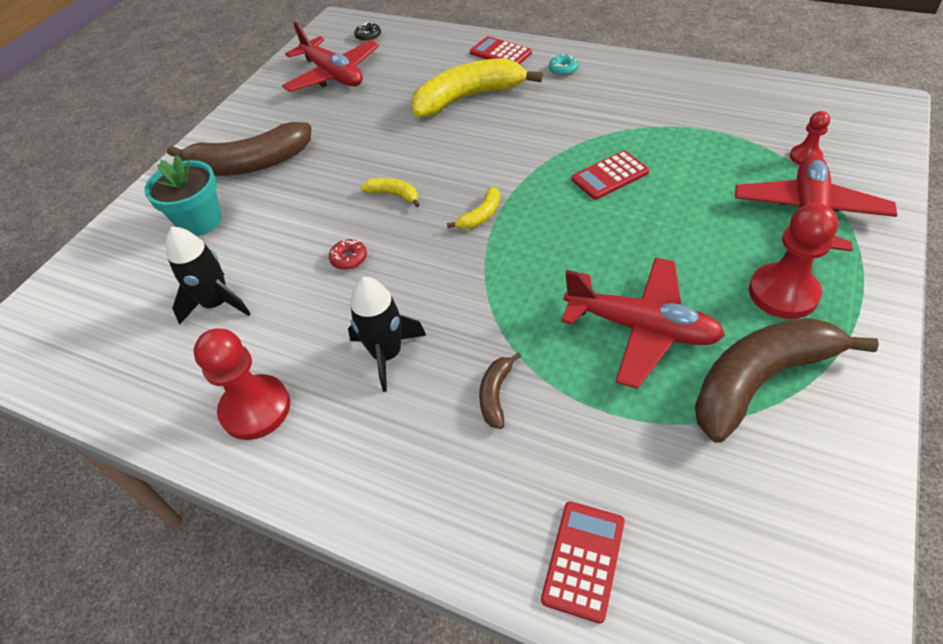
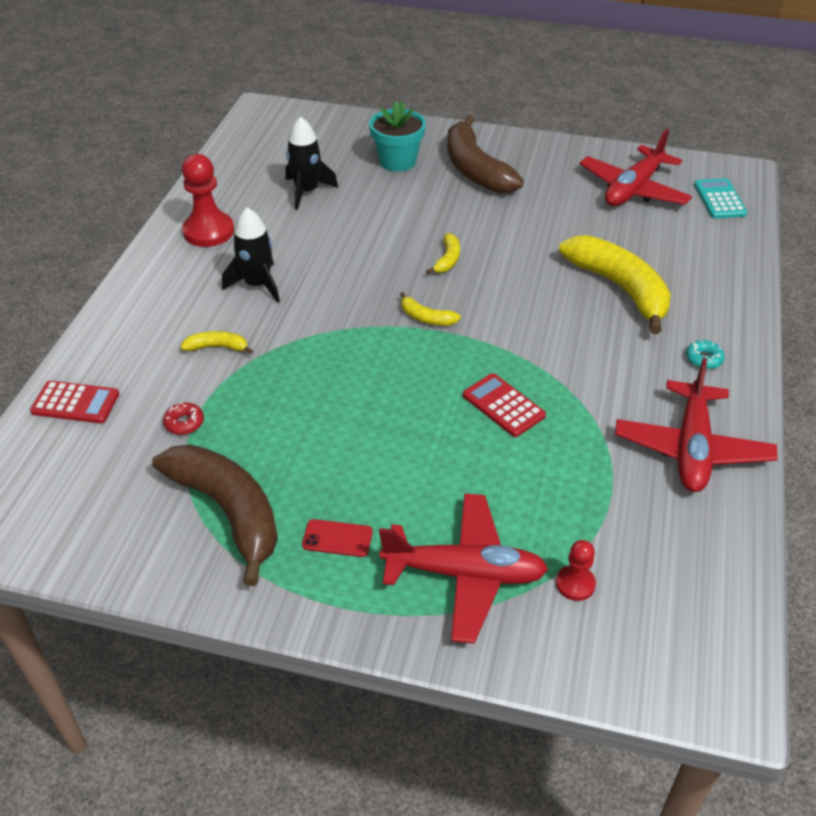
camera: 75 degrees right, 5 degrees down
red donut [329,239,367,270] -> red donut moved to [163,403,204,435]
black donut [354,22,381,42] -> turquoise calculator [694,178,747,218]
red calculator [470,36,532,64] -> none
brown banana [479,352,522,429] -> yellow banana [180,331,253,354]
red plane [561,257,725,389] -> red plane moved to [615,358,777,492]
red pawn [749,203,838,319] -> red phone [302,519,373,557]

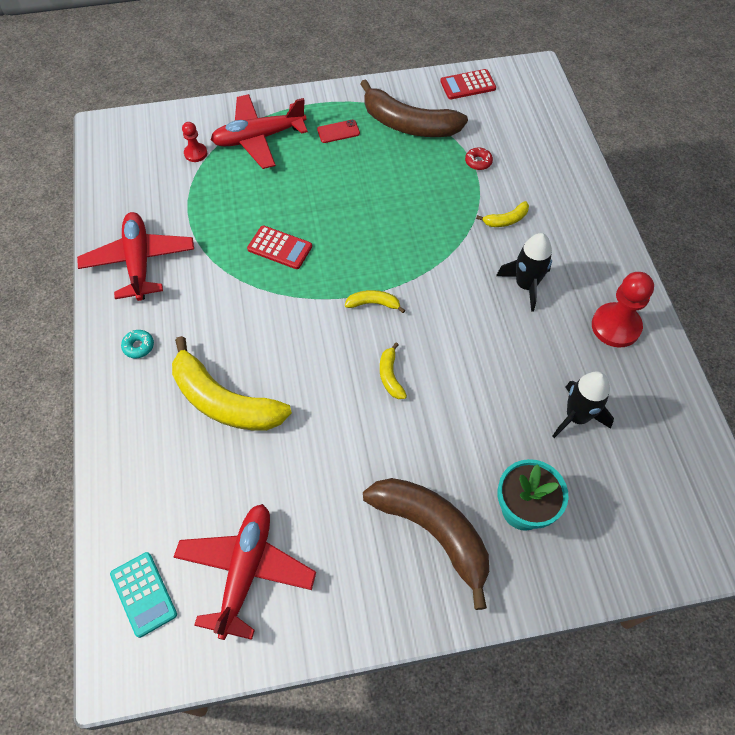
camera: 155 degrees right, 15 degrees up
red calculator [30,381,119,423] -> red calculator moved to [440,69,496,100]

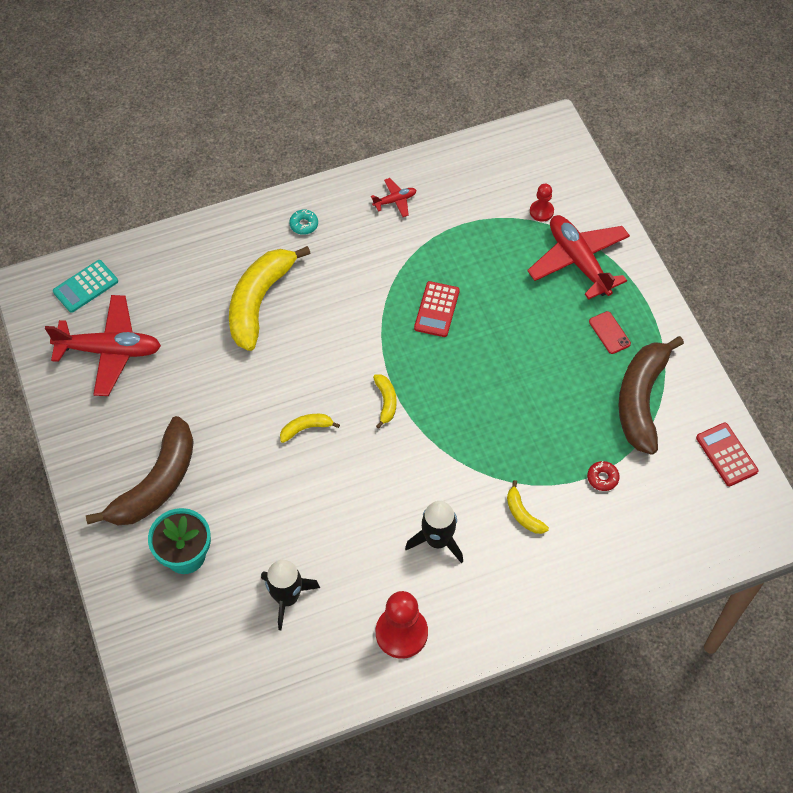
camera: 80 degrees right, 0 degrees up
red plane [77,212,194,301] -> red plane [371,178,417,217], size x0.46

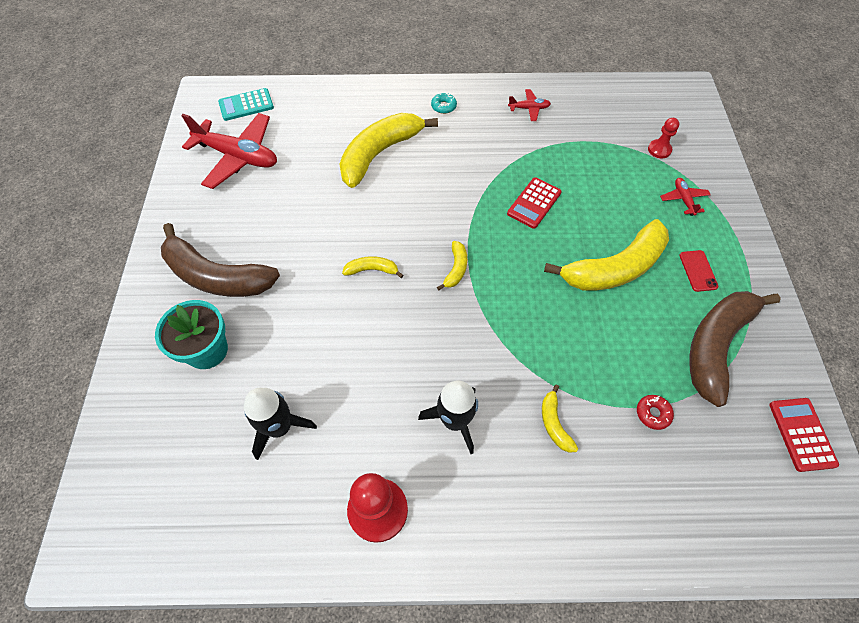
camera: 20 degrees right, 0 degrees up
brown banana [86,416,194,525] -> brown banana turned 60 degrees clockwise [161,223,280,297]
red plane [527,215,630,300] -> red plane [660,178,711,216], size x0.46
none -> yellow banana [544,219,669,291]

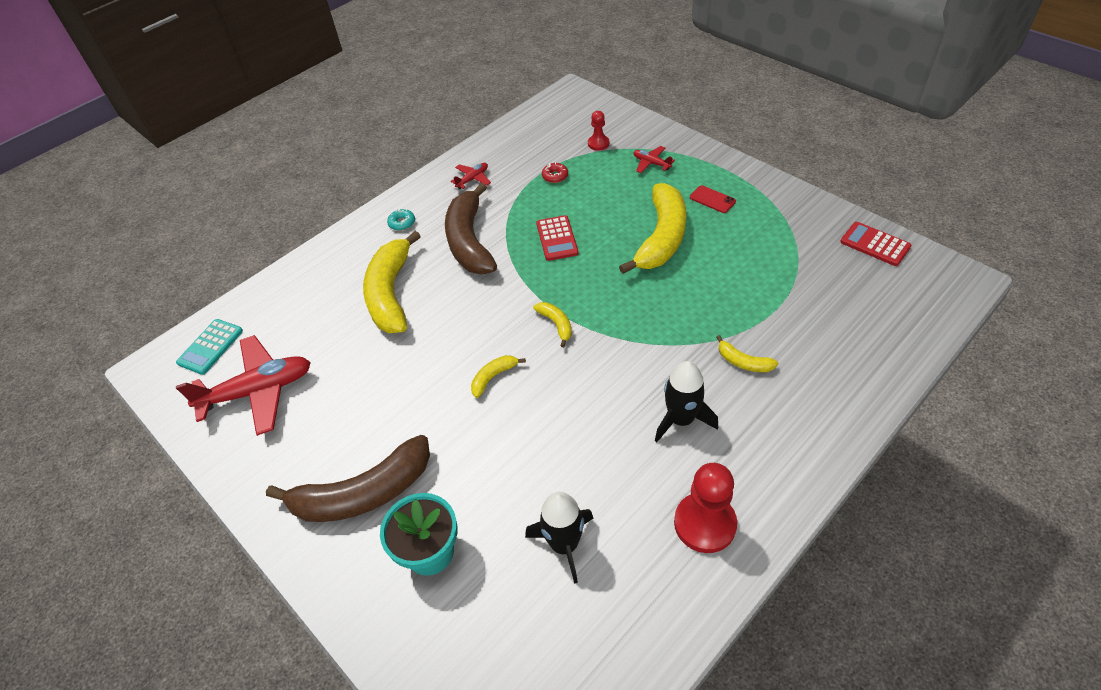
camera: 40 degrees left, 10 degrees down
red donut [637,395,674,430] -> red donut moved to [542,163,568,183]
brown banana [689,291,781,407] -> brown banana moved to [445,183,497,274]

